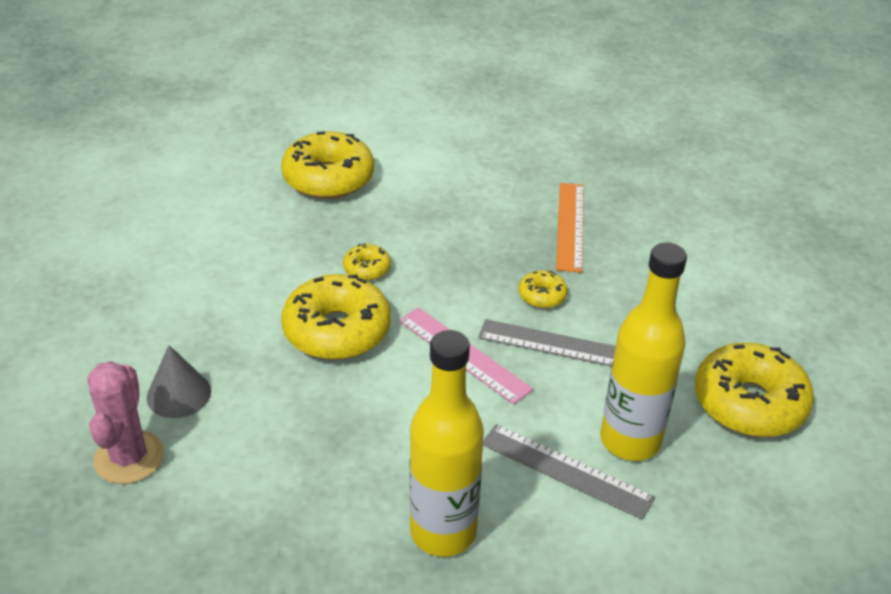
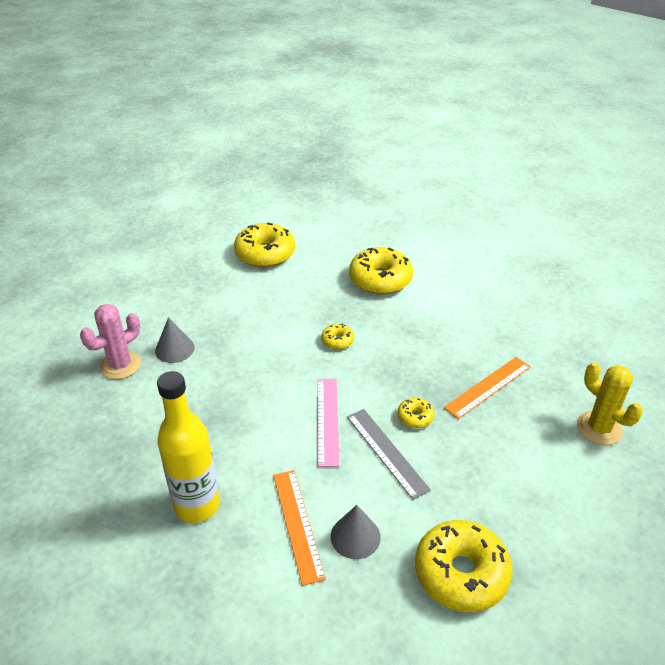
camera: 45 degrees right, 0 degrees up
yellow donut [281,274,391,360] -> yellow donut moved to [234,223,295,268]
grey ruler [483,424,655,520] -> orange ruler [273,470,326,586]
yellow bottle [600,243,687,461] -> grey cone [331,505,381,559]
none -> yellow cactus [577,363,643,445]

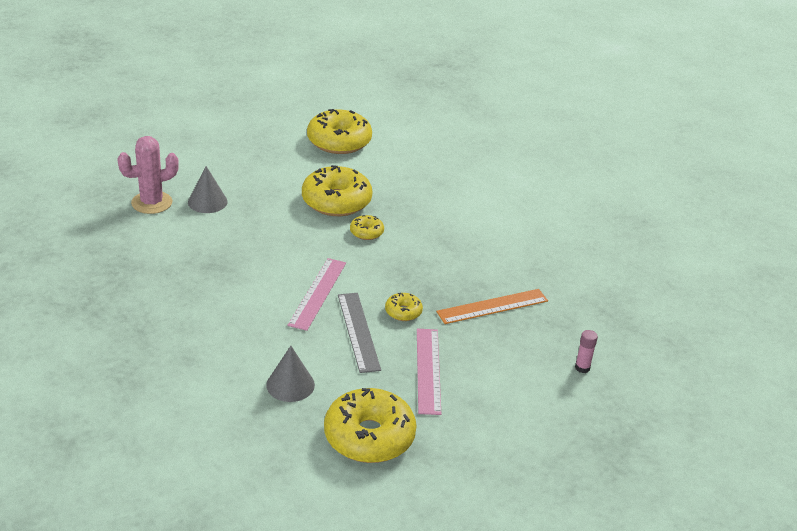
camera: 15 degrees right, 5 degrees down
yellow bottle [157,371,220,523] -> none
orange ruler [273,470,326,586] -> none
yellow donut [349,247,413,295] -> yellow donut moved to [302,165,372,216]
yellow cactus [577,363,643,445] -> pink glue stick [575,330,598,373]
none -> pink ruler [417,329,441,415]

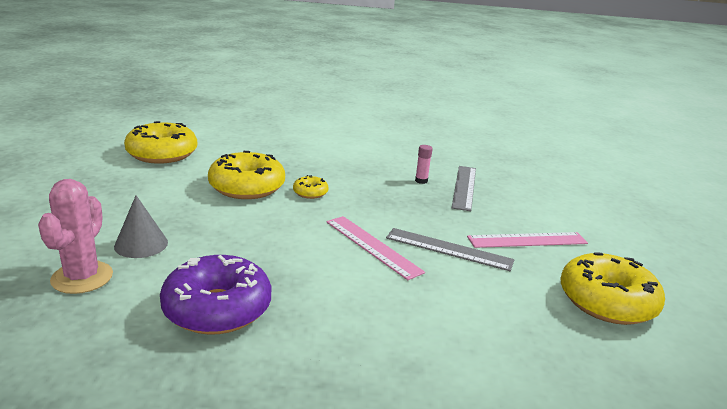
camera: 55 degrees left, 10 degrees down
grey cone [266,346,315,402] -> none
yellow donut [385,293,423,321] -> none
pink ruler [417,329,441,415] -> pink ruler turned 45 degrees counterclockwise [467,232,588,248]
orange ruler [436,289,548,324] -> grey ruler [452,166,476,211]
pink glue stick [575,330,598,373] -> pink glue stick moved to [415,145,432,184]
none -> purple donut [160,255,271,335]

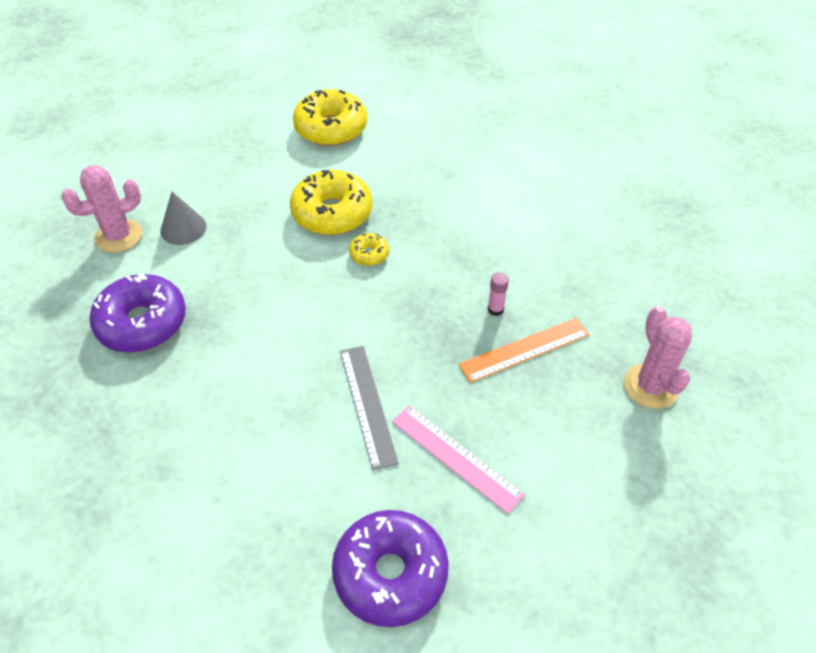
camera: 55 degrees right, 25 degrees up
pink ruler [327,216,425,280] -> none
grey ruler [452,166,476,211] -> orange ruler [459,318,589,383]
yellow donut [561,252,665,325] -> purple donut [332,510,449,627]
none -> pink cactus [624,306,692,409]

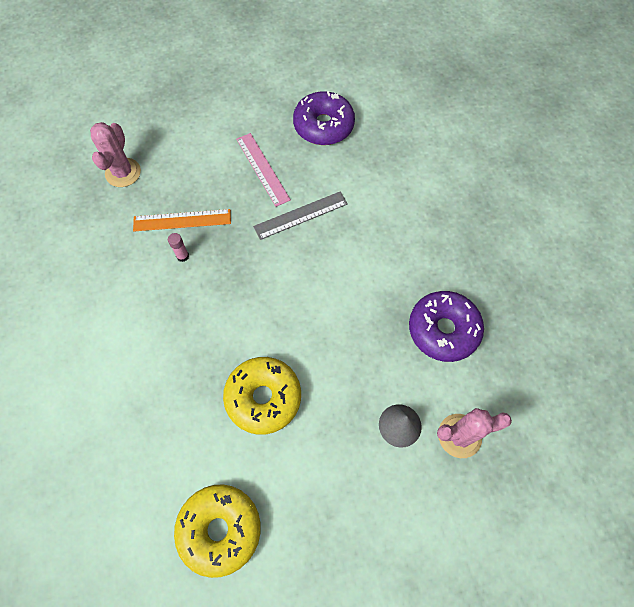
camera: 160 degrees left, 15 degrees up
grey ruler [340,346,399,471] -> grey ruler turned 60 degrees clockwise [253,191,348,240]
yellow donut [349,233,389,266] -> none

